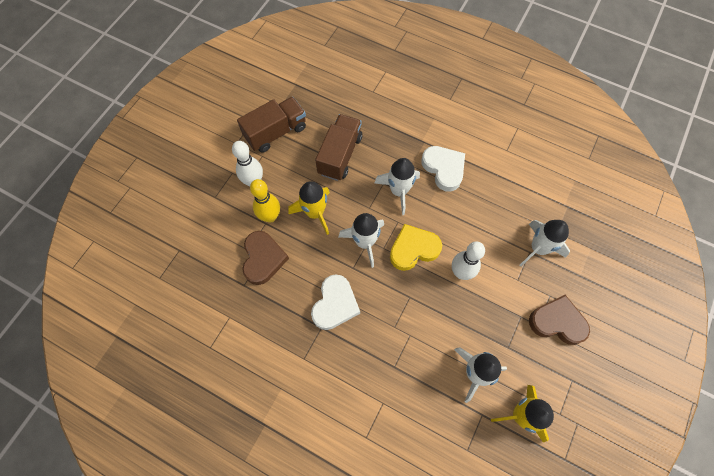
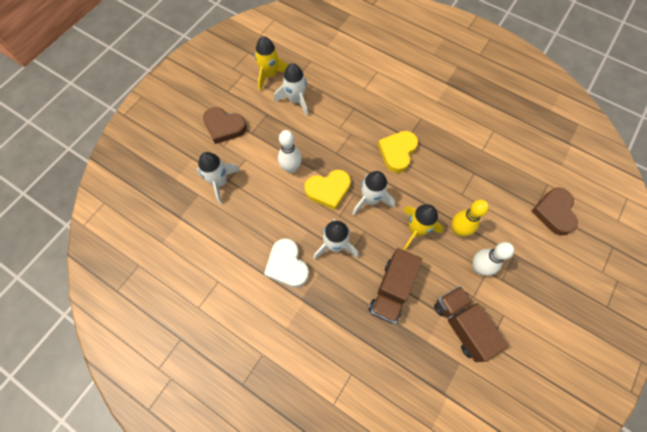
camera: 175 degrees left, 0 degrees up
brown truck [237,97,306,153] -> brown truck turned 90 degrees clockwise [434,286,509,362]
brown heart [242,231,289,285] -> brown heart moved to [531,188,578,235]
white heart [311,274,360,330] -> yellow heart [378,131,418,173]

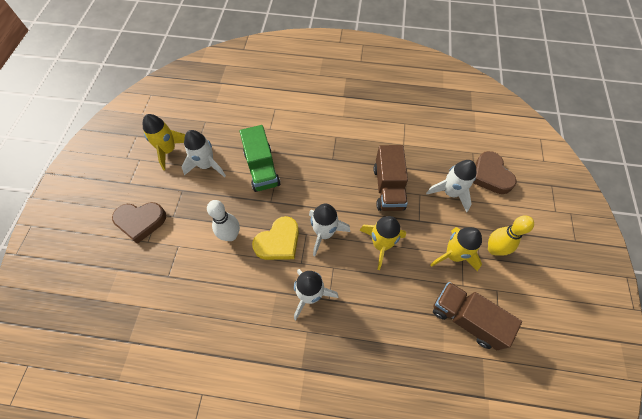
camera: 25 degrees left, 5 degrees down
white rocket [197,152,241,205] -> white rocket moved to [426,160,477,212]
white heart [264,238,309,288] -> none
brown truck [368,248,422,324] -> brown truck moved to [374,145,408,211]
yellow heart [378,131,418,173] -> none
yellow bowling pin [452,200,489,236] -> yellow bowling pin moved to [488,215,534,256]
white bowling pin [472,242,514,276] -> yellow rocket [431,227,482,271]
none -> green truck [240,125,281,192]

